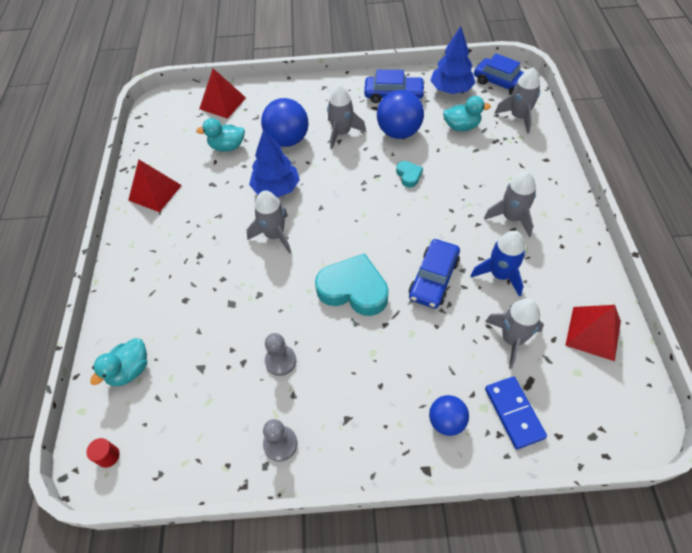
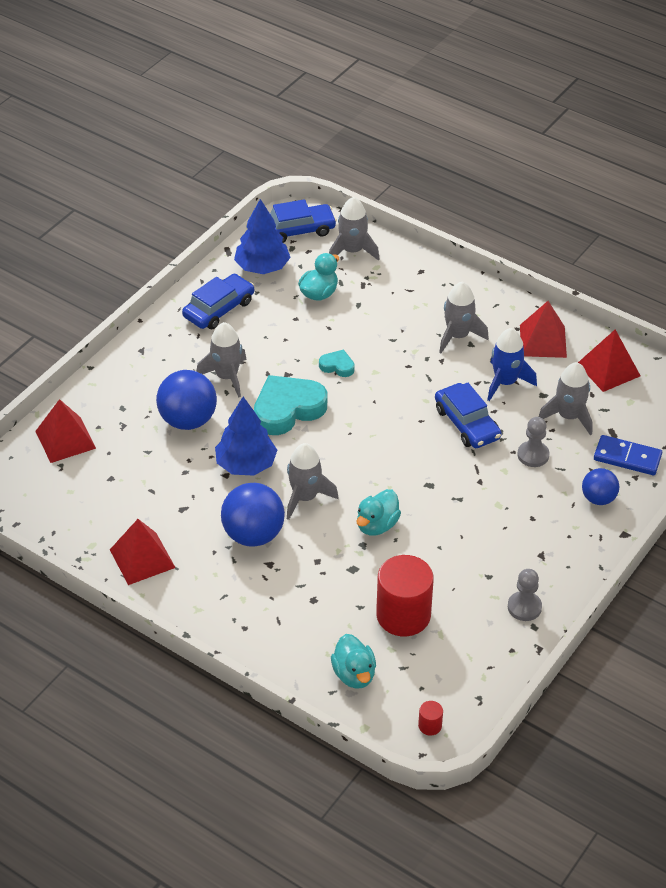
camera: 55 degrees left, 10 degrees down
turquoise duck [196,118,245,152] -> turquoise duck moved to [357,489,401,536]
grey pawn [265,333,296,376] -> grey pawn moved to [517,417,550,467]
turquoise heart [315,253,389,316] -> turquoise heart moved to [254,375,327,435]
blue ball [377,90,424,139] -> blue ball moved to [221,483,285,547]
none -> red cylinder [376,555,434,636]
none -> red pyramid [520,301,567,358]

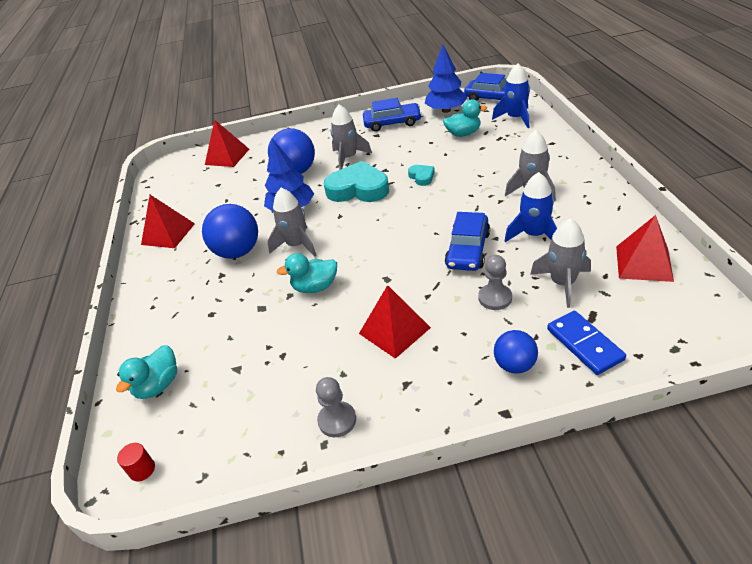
camera: 50 degrees right, 5 degrees down
grey rocket [329,197,379,261] -> blue rocket [492,63,530,128]
red cylinder [376,555,434,636] -> none
red pyramid [520,301,567,358] -> red pyramid moved to [359,285,431,359]

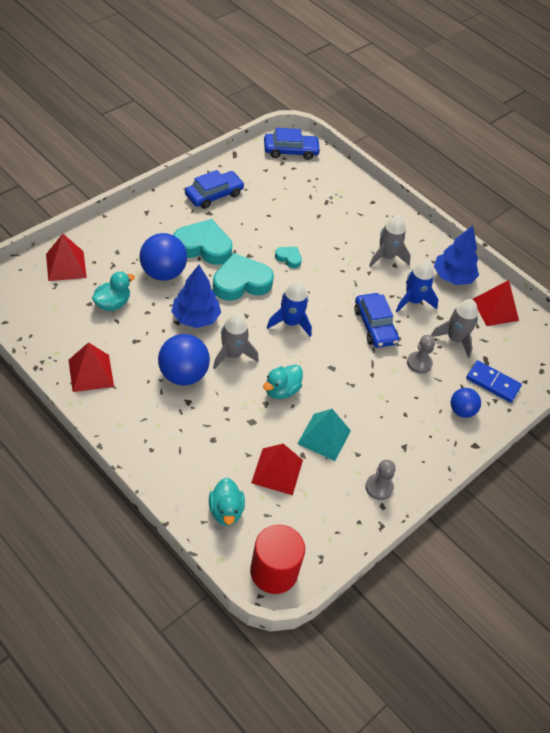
camera: 45 degrees left, 10 degrees up
red cylinder [117,443,155,482] -> red cylinder [250,525,305,594], size x2.43
grey rocket [330,105,372,170] -> turquoise heart [173,219,233,265]
red pyramid [359,285,431,359] -> red pyramid moved to [251,444,303,495]
blue tree [425,44,467,113] -> blue tree moved to [434,225,479,285]
turquoise duck [443,99,487,137] -> turquoise duck moved to [92,272,135,311]
blue rocket [492,63,530,128] -> blue rocket moved to [267,281,312,337]
none -> turquoise pyramid [297,409,351,461]

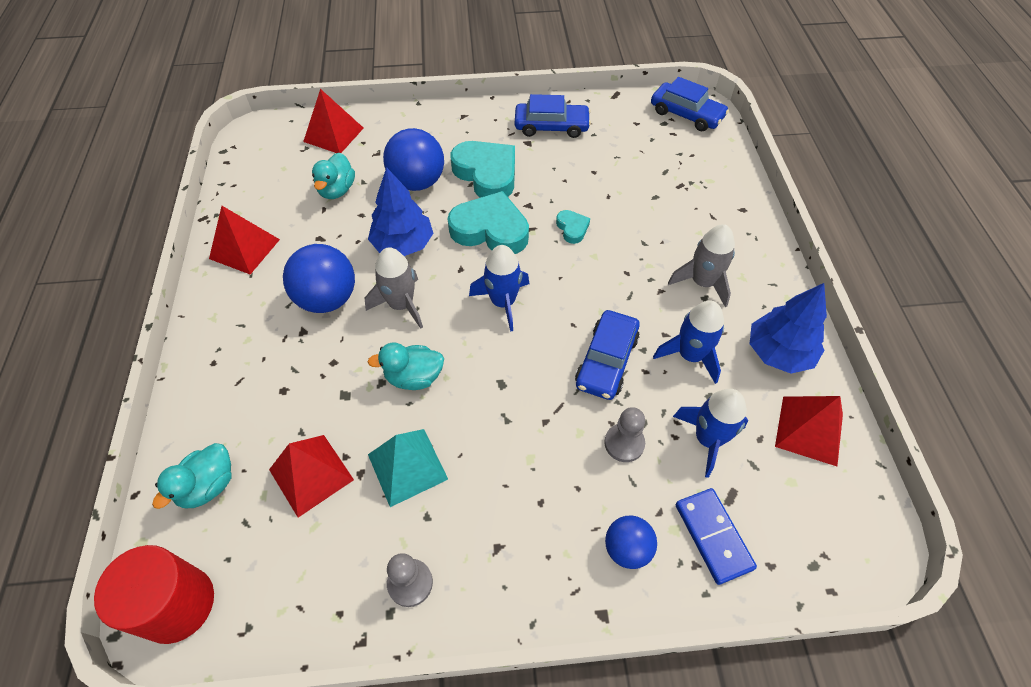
camera: 45 degrees right, 5 degrees up
turquoise duck [92,272,135,311] -> turquoise duck turned 105 degrees clockwise [312,153,355,199]
grey rocket [431,299,478,358] -> blue rocket [673,389,748,478]

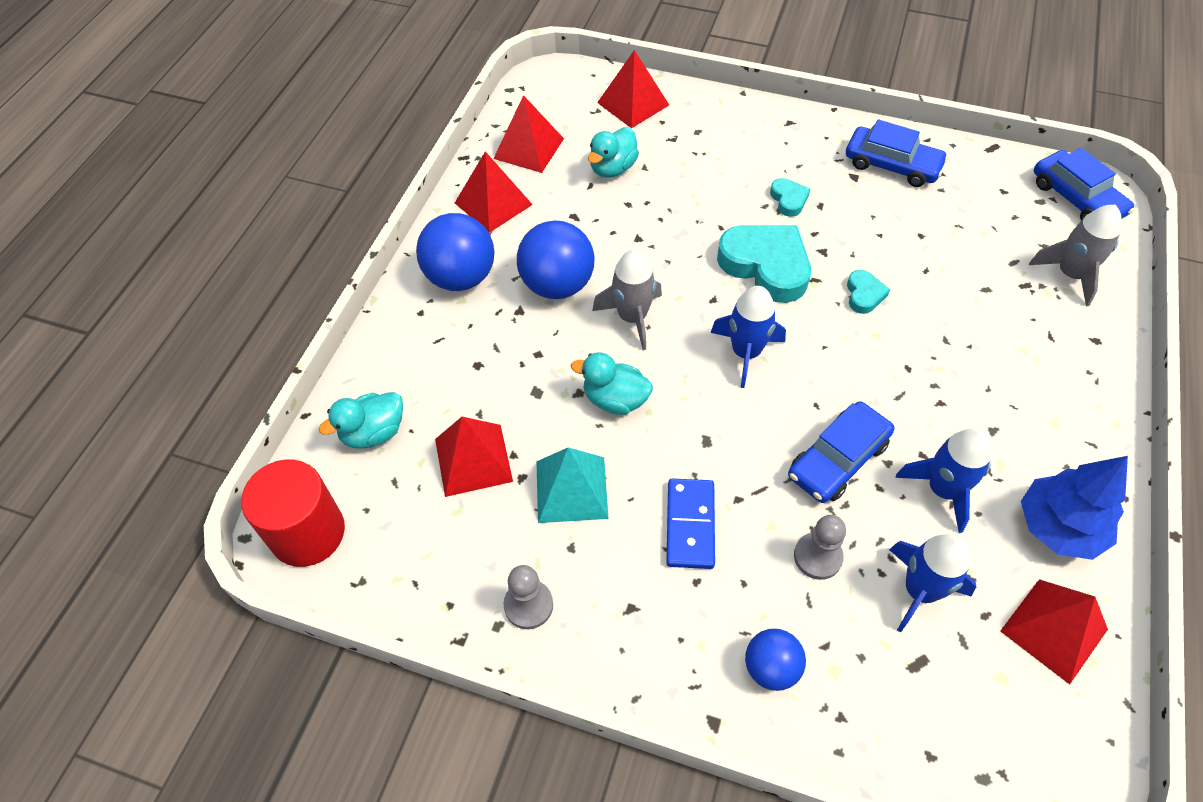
camera: 25 degrees right, 0 degrees up
blue tree [368,167,434,256] -> none
blue ball [383,128,444,191] -> blue ball moved to [416,213,494,291]
turquoise heart [450,141,515,198] -> turquoise heart [770,178,810,217], size x0.48
grey rocket [668,224,735,307] -> grey rocket moved to [1029,205,1122,306]
blue domino [676,488,757,585] -> blue domino moved to [666,478,715,569]
none -> red pyramid [493,95,564,173]

